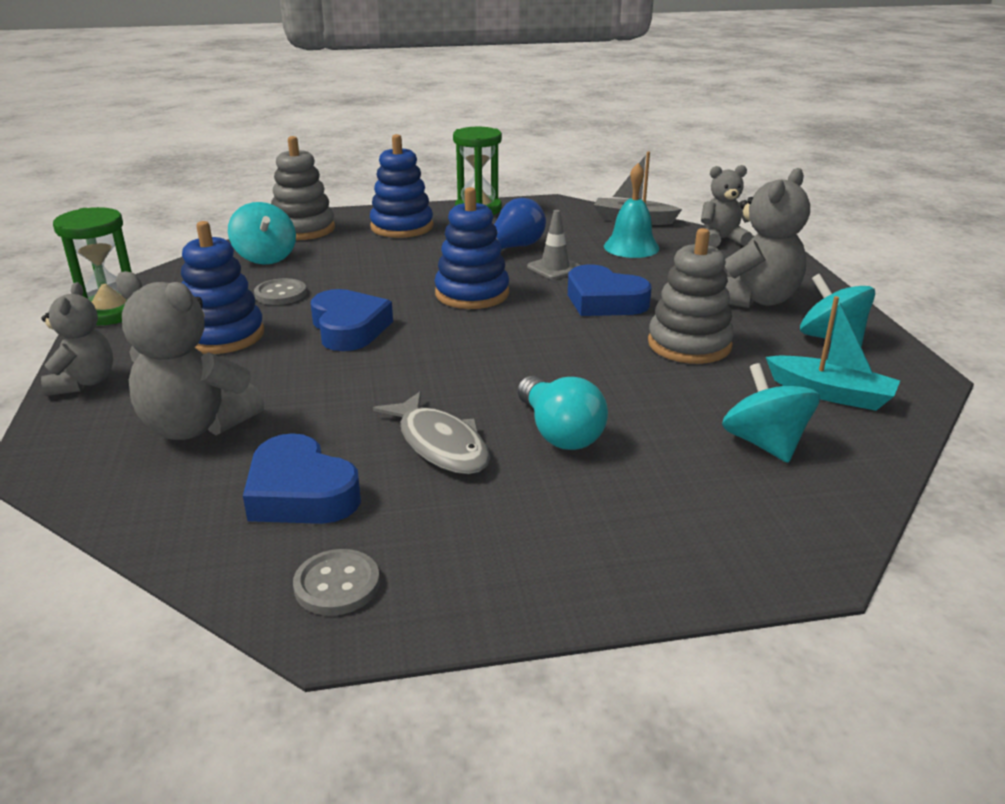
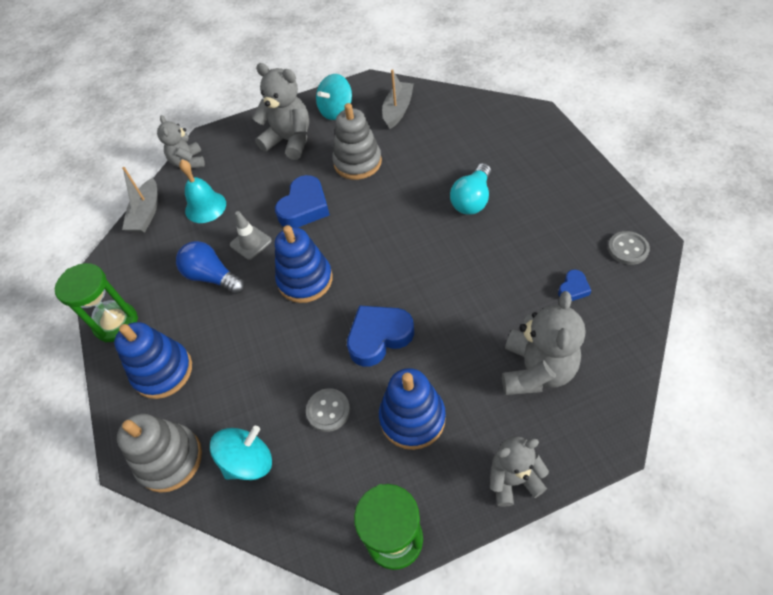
camera: 95 degrees left, 25 degrees up
blue heart [243,433,361,524] -> blue heart [558,270,591,301], size x0.51
grey fish [373,391,490,474] -> none
turquoise light bulb [517,376,608,450] -> turquoise light bulb turned 150 degrees clockwise [450,163,491,215]
turquoise spinning top [722,363,820,463] -> none
turquoise boat [766,296,900,411] -> grey boat [382,69,414,129]

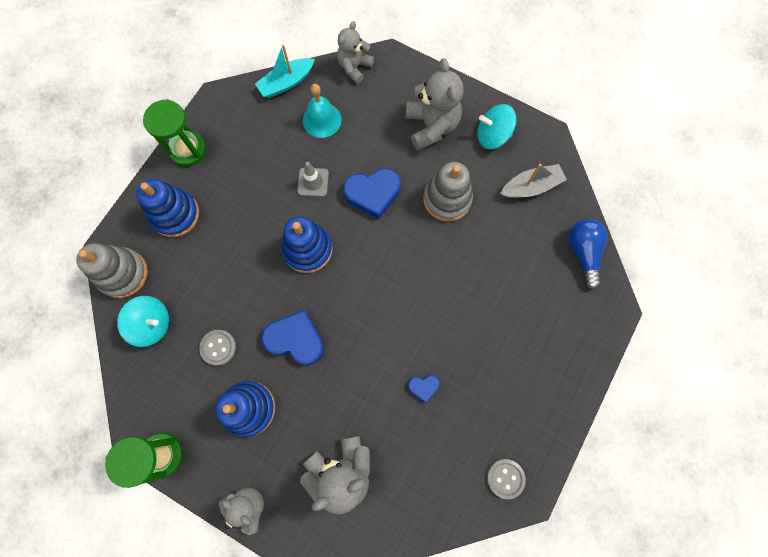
camera: 45 degrees right, 20 degrees up
grey boat [122,167,158,233] -> turquoise boat [255,44,315,98]
blue light bulb [176,241,245,294] -> blue light bulb moved to [568,219,608,290]
turquoise light bulb [450,163,491,215] -> none
blue heart [558,270,591,301] -> blue heart moved to [408,375,440,403]

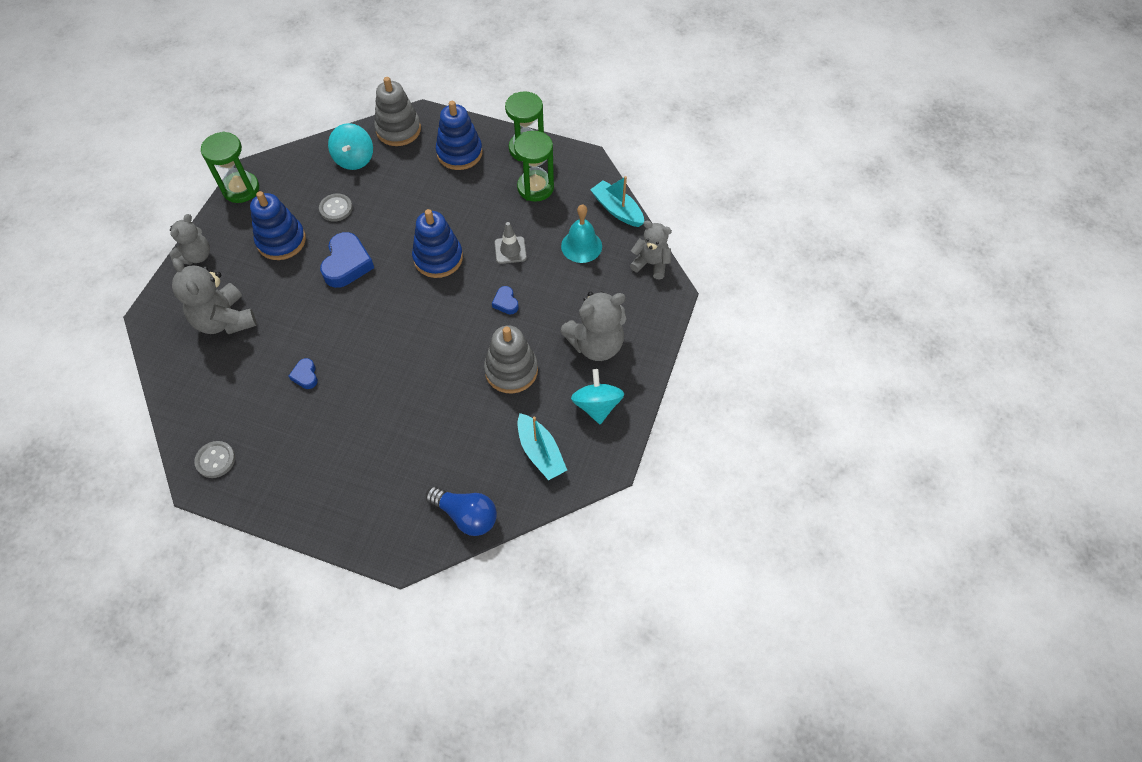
camera: 80 degrees right, 15 degrees down
blue heart [343,168,400,219] -> blue heart [492,286,519,314], size x0.51
grey boat [500,164,567,198] -> turquoise boat [518,413,567,480]
blue light bulb [568,219,608,290] -> blue light bulb turned 45 degrees clockwise [426,486,497,536]
none -> green hourglass [514,131,554,202]

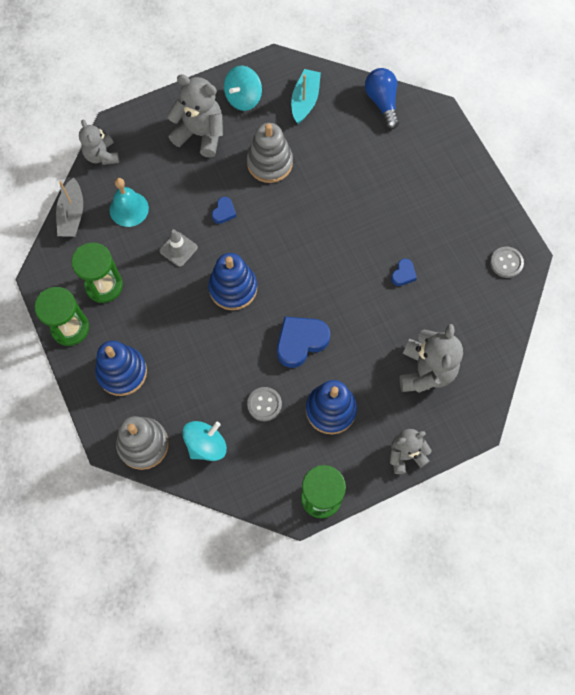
camera: 135 degrees left, 10 degrees up
turquoise boat [590,176,644,227] -> grey boat [56,177,83,237]

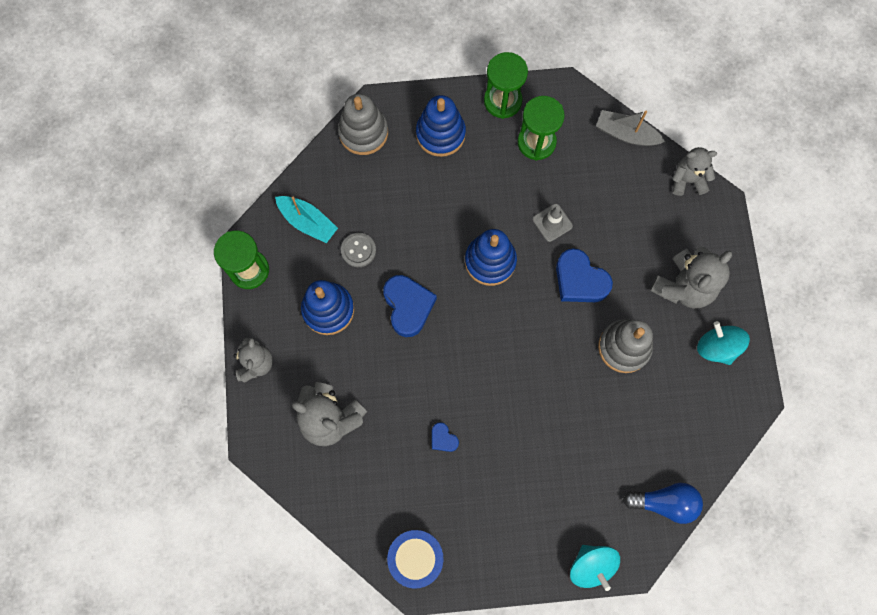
camera: 110 degrees right, 5 degrees up
turquoise bell [110,178,149,227] -> none
turquoise spinning top [183,421,227,461] -> turquoise spinning top moved to [570,545,620,591]
blue heart [212,197,236,224] -> blue heart [556,248,613,302], size x1.97
turquoise boat [291,69,321,124] -> turquoise boat moved to [275,196,338,243]
grey button [490,247,524,278] -> blue drum [387,530,444,589]

